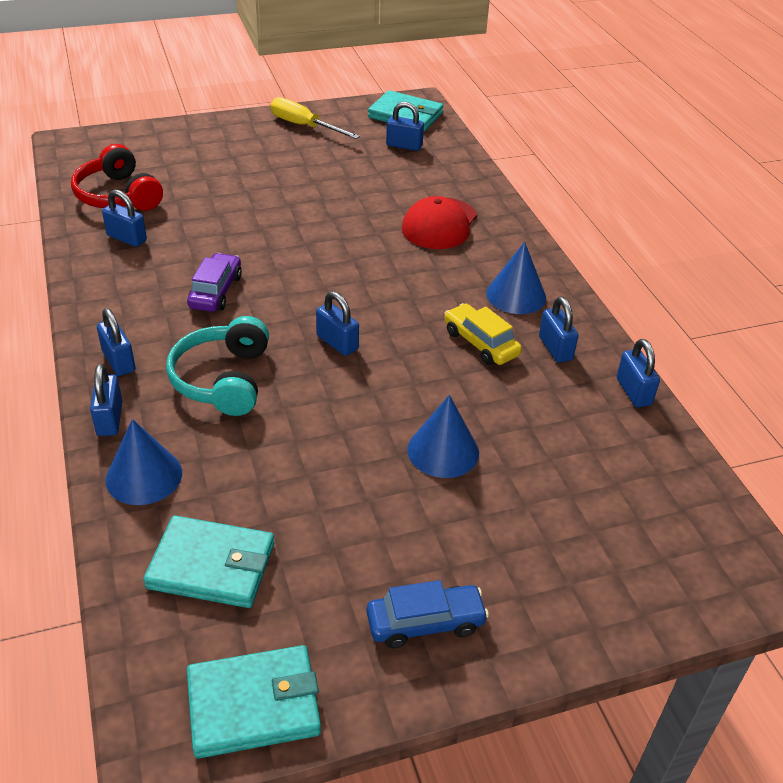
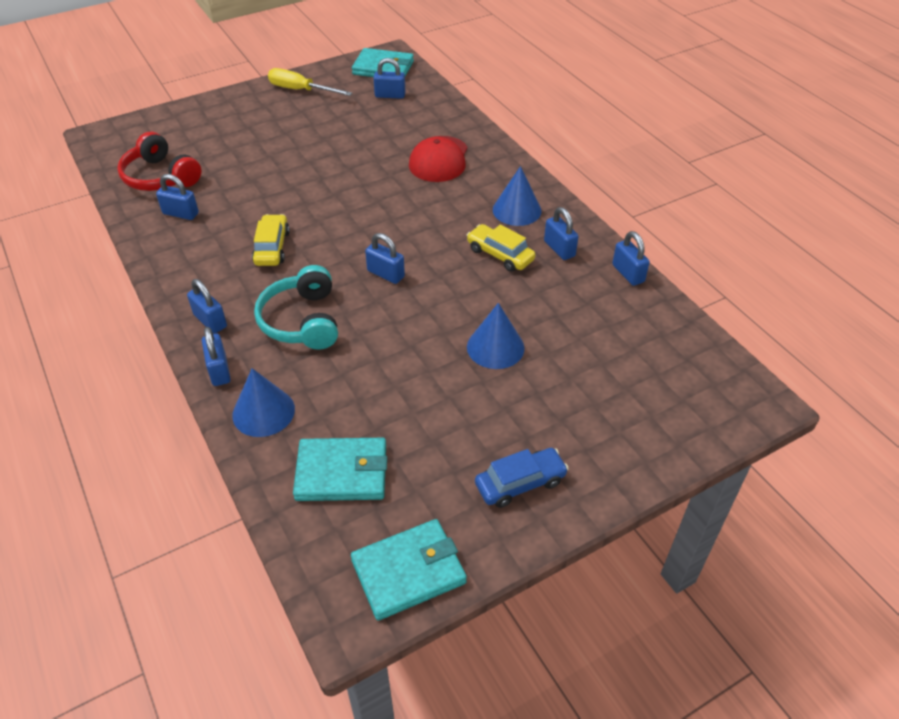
camera: 10 degrees left, 5 degrees up
purple car [187,253,242,312] -> yellow car [252,214,290,266]

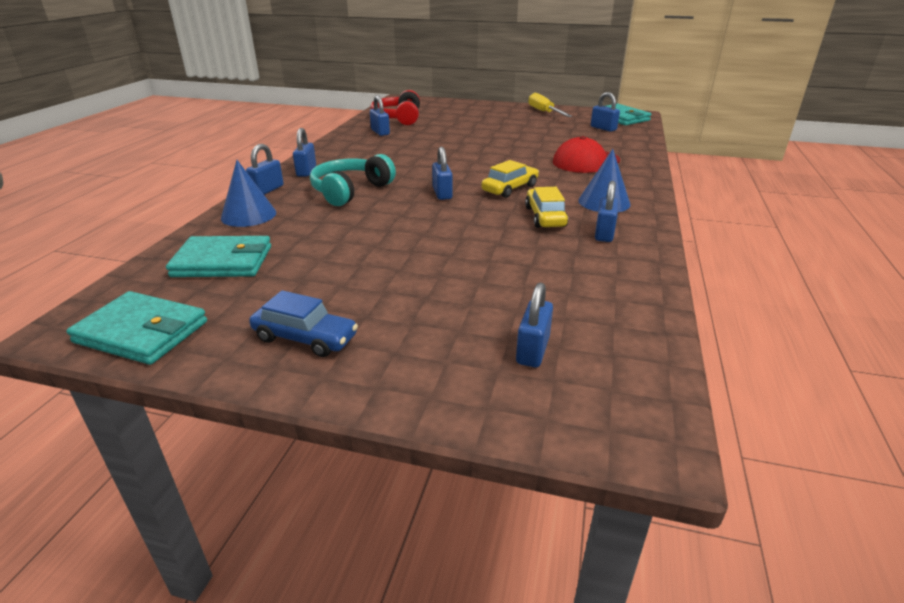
camera: 45 degrees right, 15 degrees down
yellow car [252,214,290,266] -> yellow car moved to [481,160,539,198]
turquoise wallet [293,438,387,501] -> turquoise wallet turned 45 degrees counterclockwise [166,236,271,277]
blue cone [467,303,525,369] -> none
blue padlock [612,231,650,286] -> blue padlock moved to [516,282,553,367]

